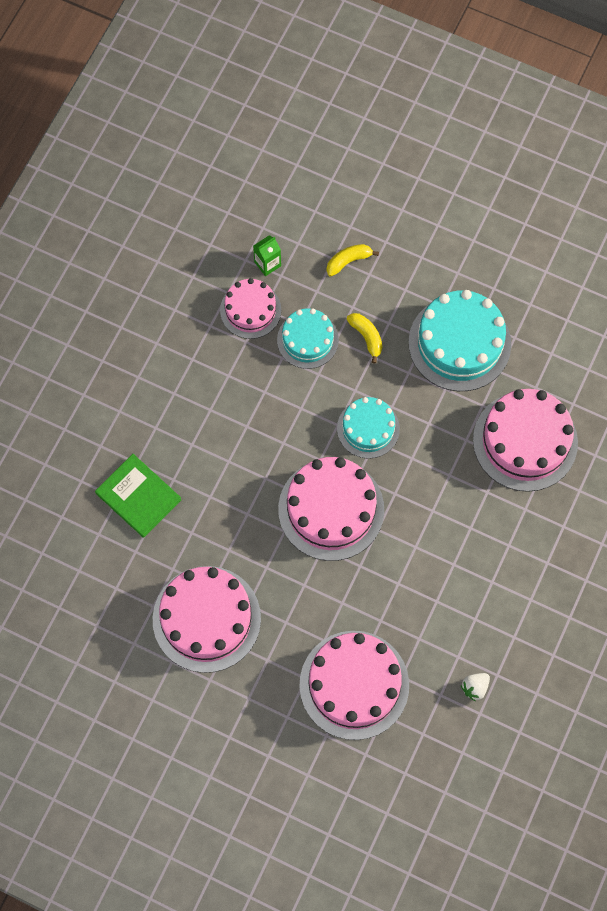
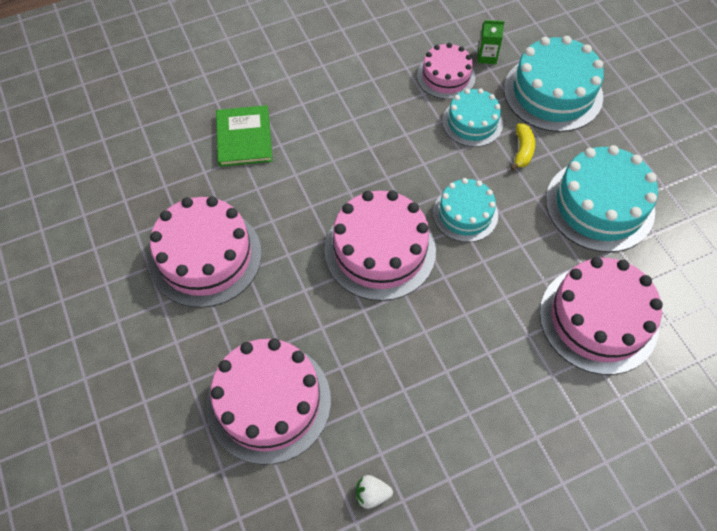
camera: 40 degrees right, 10 degrees down
yellow banana [327,244,379,277] -> turquoise cake [504,36,604,132]

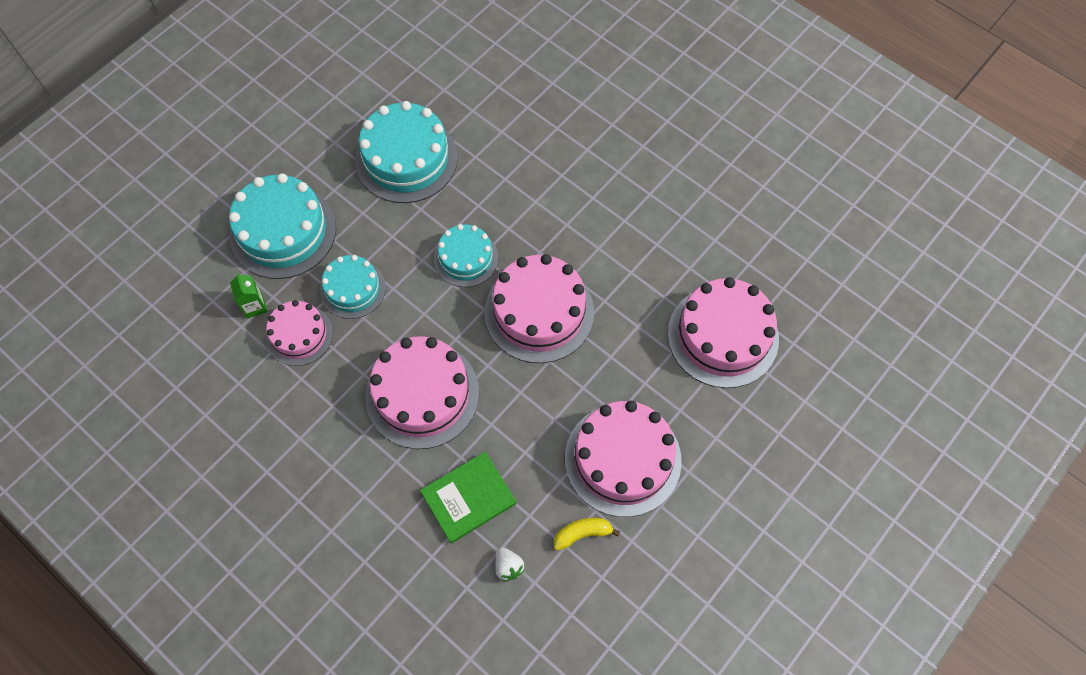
camera: 115 degrees left, 5 degrees up
white strawberry [356,475,393,509] -> white strawberry moved to [495,547,525,582]
yellow banana [510,123,535,171] -> yellow banana moved to [554,518,620,551]
pink cake [540,257,663,375] -> pink cake moved to [365,336,479,449]

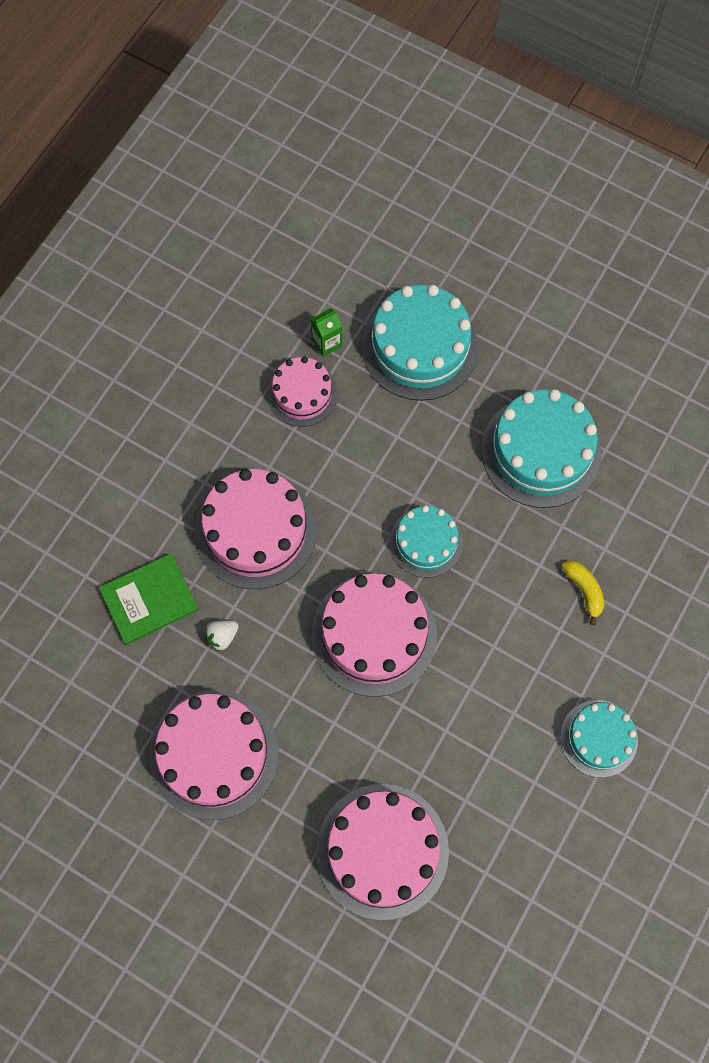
camera: 80 degrees right, 5 degrees up
turquoise cake [320,255,386,319] -> turquoise cake moved to [560,700,638,778]
green book [420,452,517,543] -> green book turned 75 degrees counterclockwise [99,553,199,645]
white strawberry [495,547,525,582] -> white strawberry moved to [204,620,239,651]
yellow banana [554,518,620,551] -> yellow banana moved to [562,561,604,625]

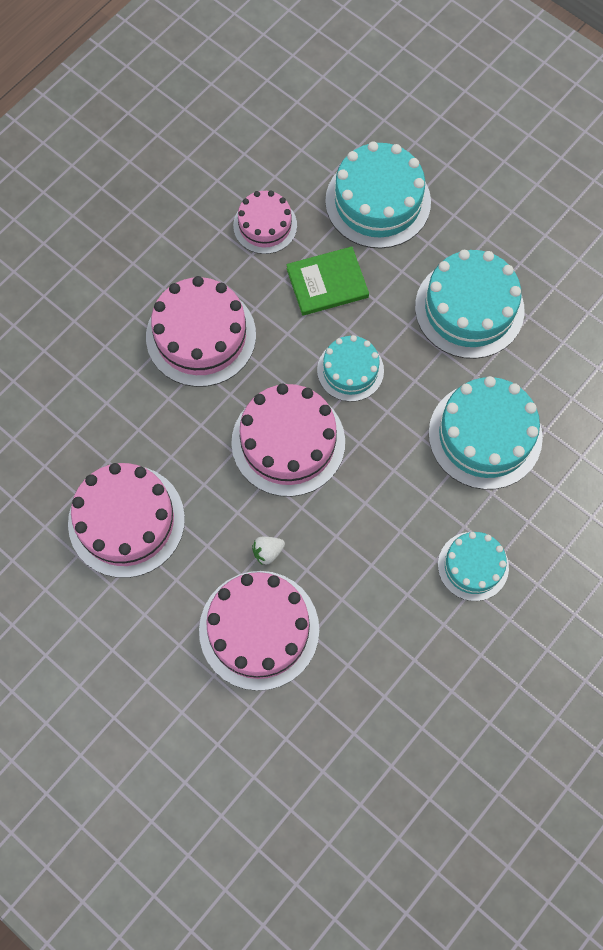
camera: 10 degrees right, 0 degrees up
green book [99,553,199,645] -> green book moved to [286,246,369,316]
white strawberry [204,620,239,651] -> white strawberry moved to [252,537,285,565]
green carton [311,308,342,357] -> none
yellow banana [562,561,604,625] -> turquoise cake [429,376,543,490]

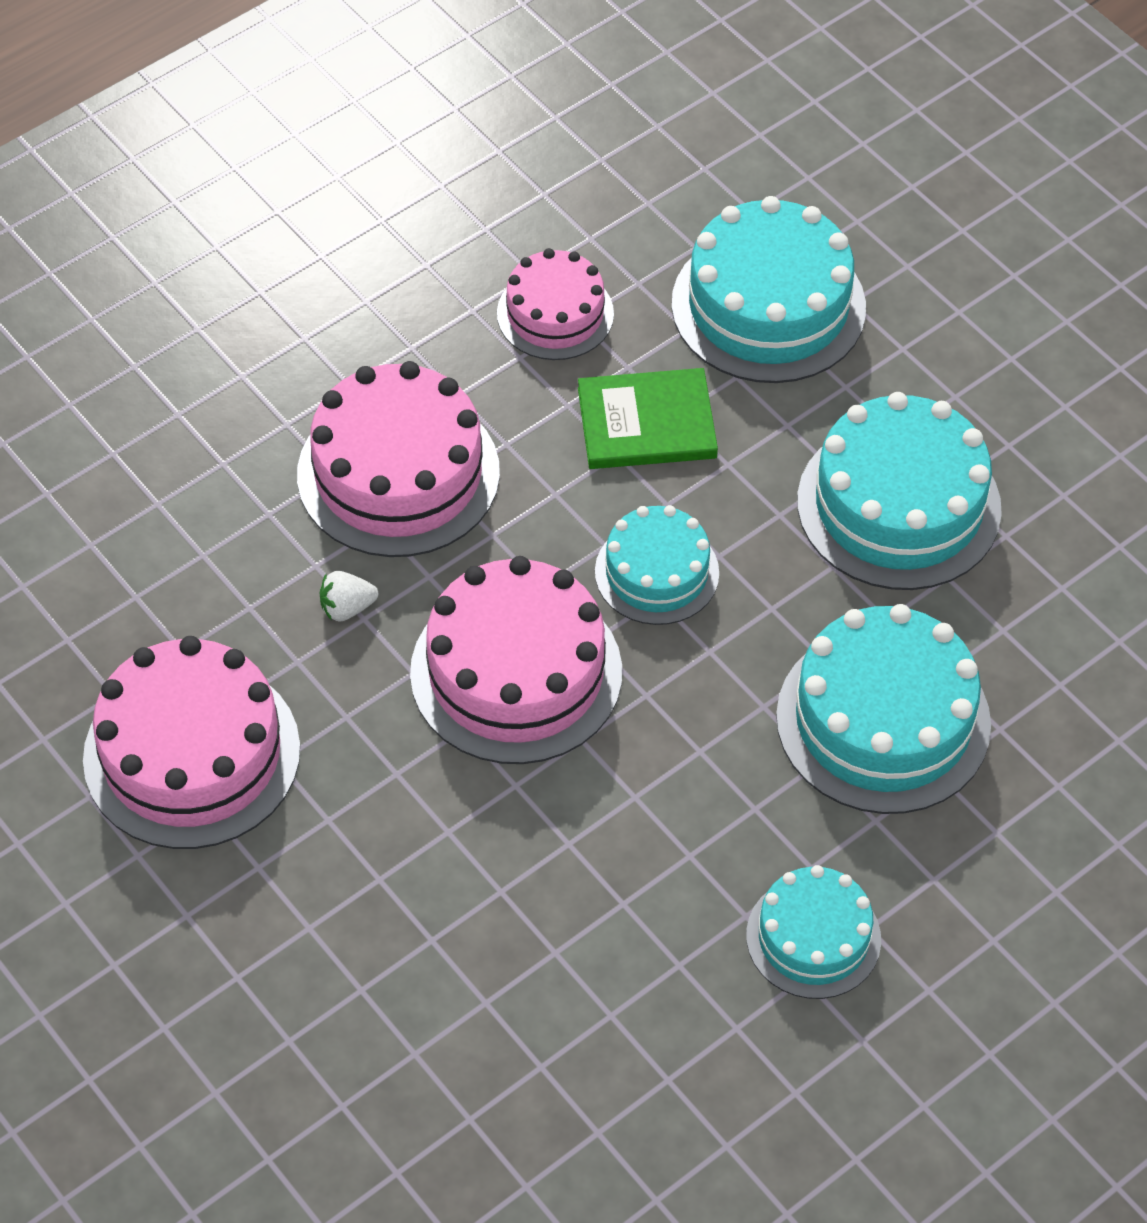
camera: 10 degrees right, 15 degrees down
pink cake [199,571,319,691] -> none
white strawberry [252,537,285,565] -> white strawberry moved to [320,571,378,622]

